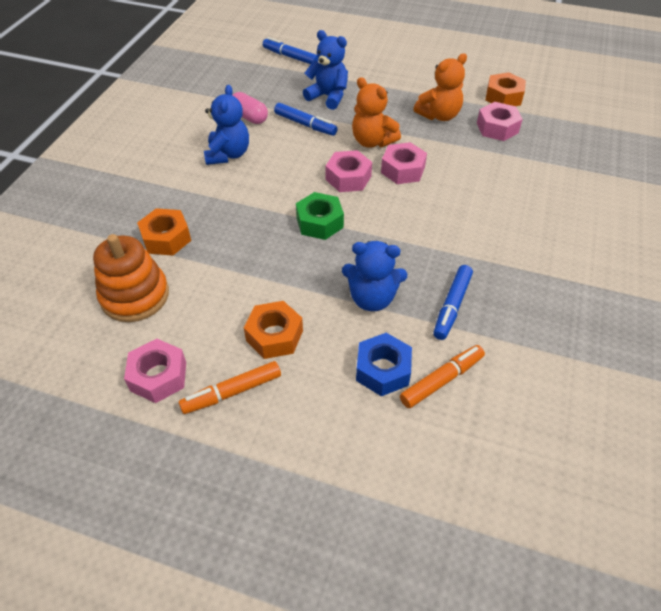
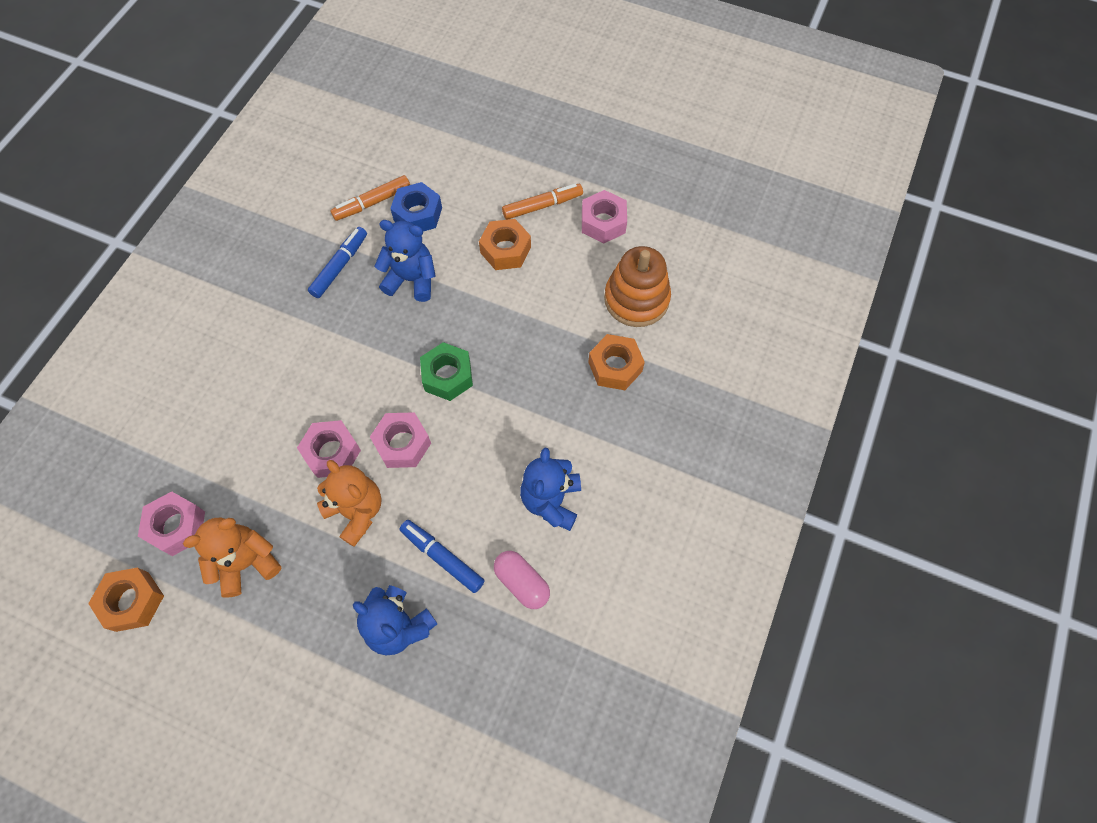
camera: 175 degrees left, 15 degrees up
blue marker [263,37,318,64] -> none

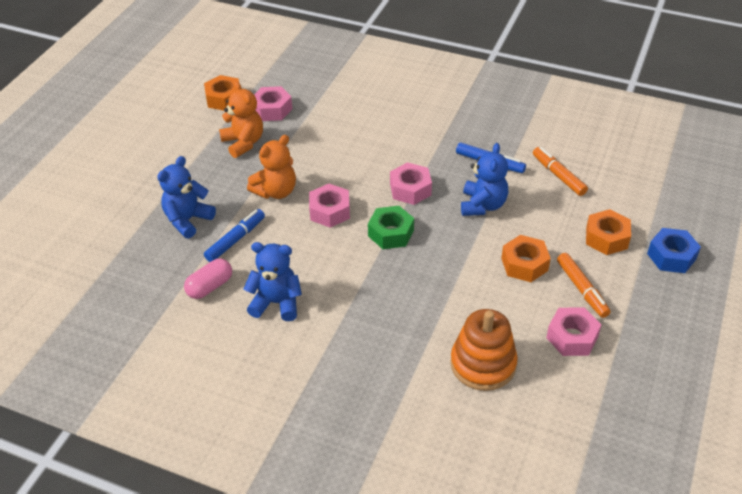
camera: 90 degrees right, 20 degrees down
pink nut [297,420,361,478] -> pink nut moved to [390,162,432,205]
blue nut [390,182,442,231] -> blue nut moved to [647,228,701,273]
orange nut [588,334,645,390] -> orange nut moved to [586,209,631,255]

